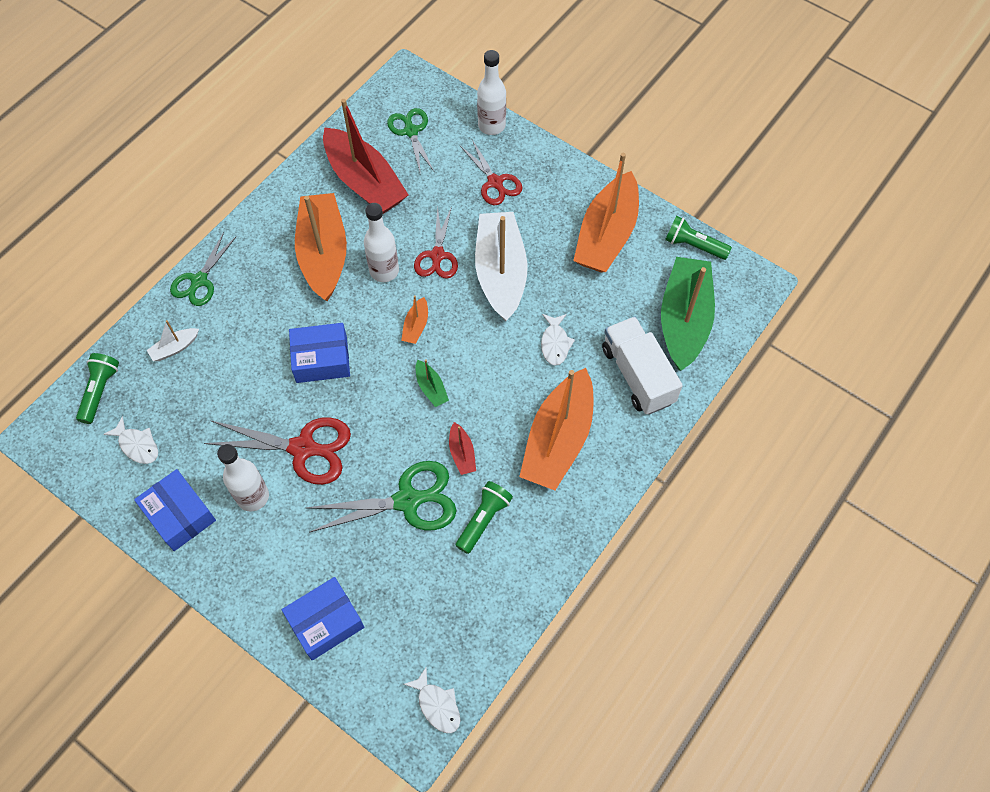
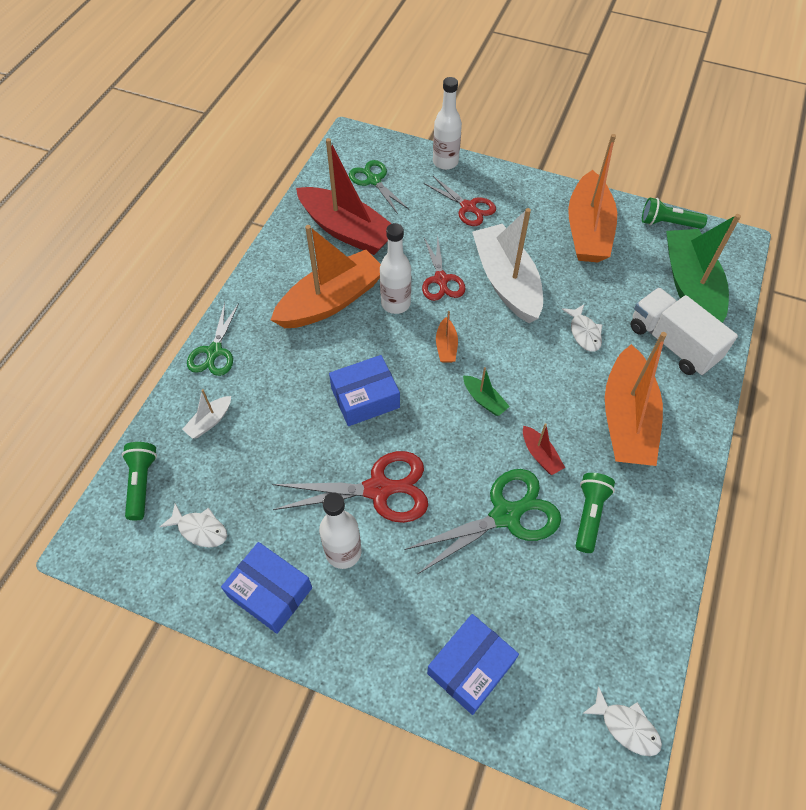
camera: 15 degrees left, 5 degrees down
orange boat [295,193,347,301] -> orange boat turned 75 degrees clockwise [271,225,381,328]

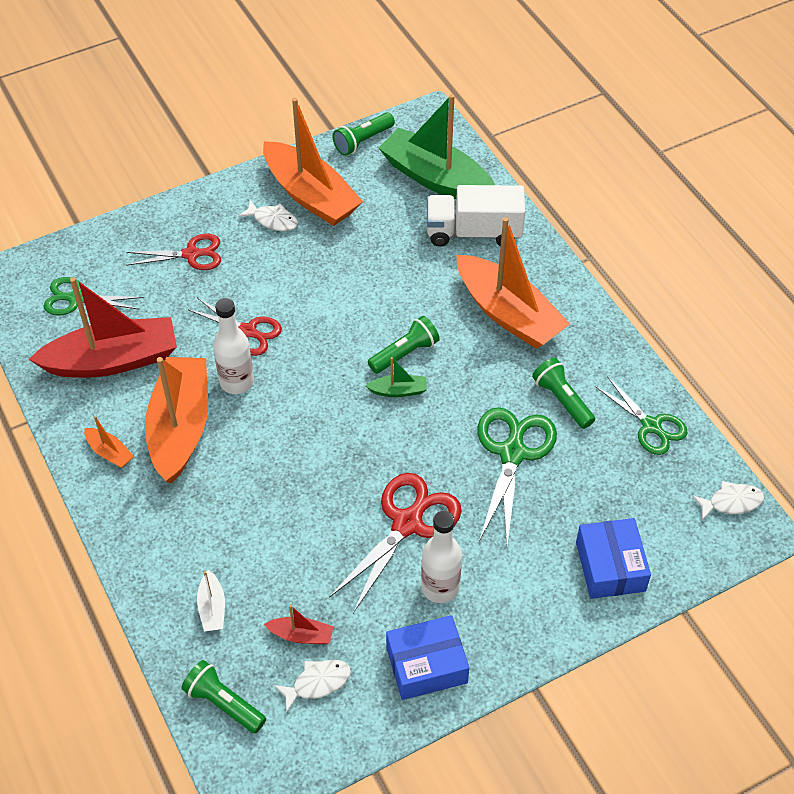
camera: 50 degrees left, 5 degrees down
green scissors [187,302,239,376] -> green scissors moved to [595,376,688,455]
blue box [329,355,400,426] -> none
white bottle [433,77,462,170] -> none
orange boat [436,311,458,363] -> orange boat moved to [84,416,134,468]
white boat [472,208,543,323] -> none
red boat [523,423,565,475] -> red boat moved to [264,605,333,644]
white fish [562,304,602,352] -> white fish moved to [238,200,298,231]
none -> green flashlight [368,316,440,374]

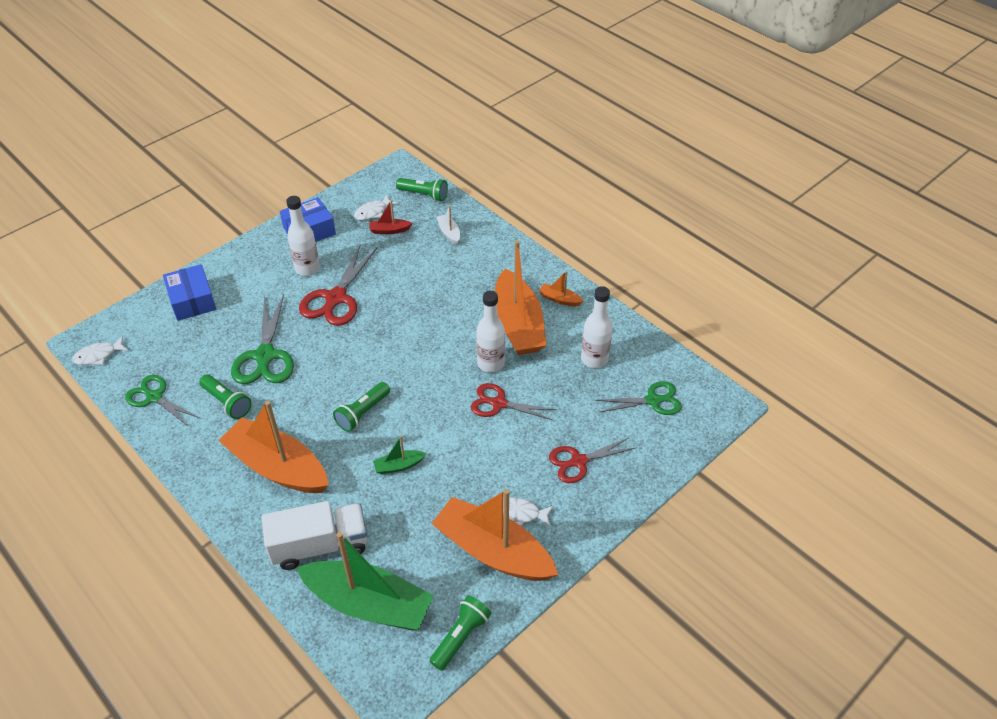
camera: 165 degrees right, 5 degrees down
red boat [29,277,177,378] -> white bottle [581,286,613,368]
green boat [366,357,427,397] -> green boat moved to [373,436,426,474]

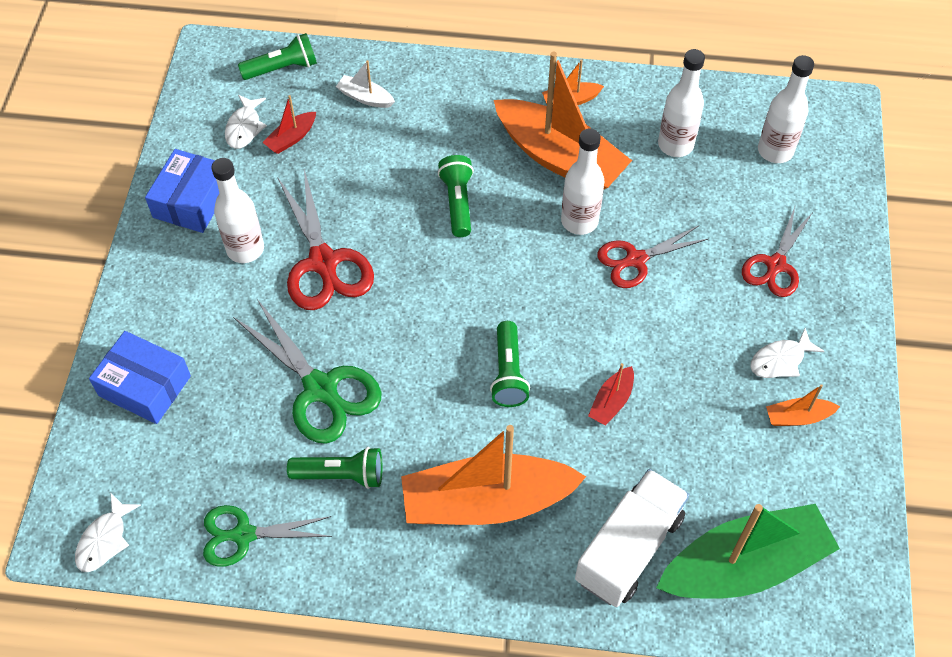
camera: 40 degrees left, 10 degrees up
green boat [373,436,426,474] -> red boat [588,363,634,426]
green flashlight [430,595,491,671] -> green flashlight moved to [438,155,474,237]
orange boat [431,489,558,581] -> orange boat [766,384,840,426], size x0.42
green scissors [596,381,682,415] -> white bottle [758,55,814,163]

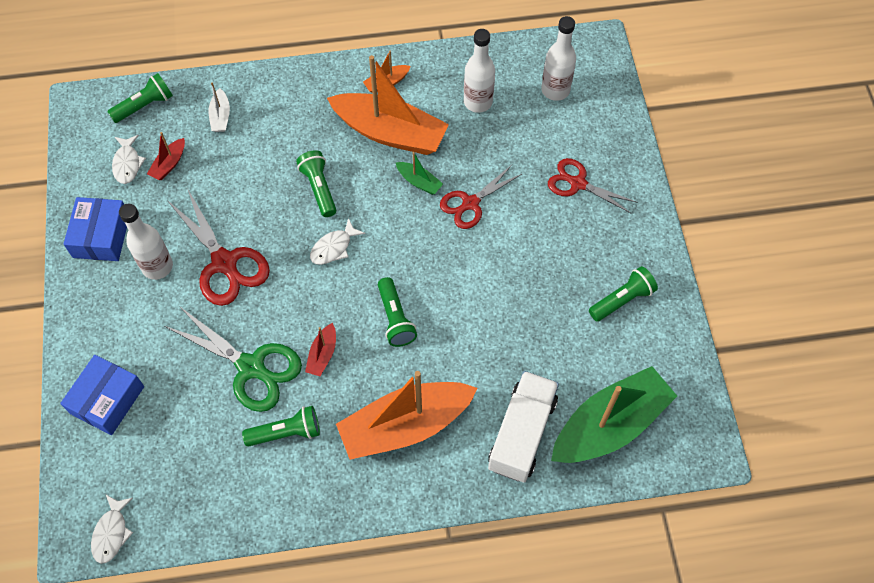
camera: 15 degrees left, 5 degrees up
blue box [89,331,191,424] -> blue box turned 75 degrees counterclockwise [60,355,144,435]
green scissors [203,505,332,567] -> none
white boat [336,60,395,108] -> white boat turned 105 degrees counterclockwise [208,83,230,132]
white bottle [561,128,604,235] -> green boat [396,152,443,195]
red boat [588,363,634,426] -> red boat moved to [305,323,336,376]
red scissors [742,207,813,297] -> red scissors turned 105 degrees clockwise [548,158,638,214]
white fish [750,328,825,378] -> white fish moved to [310,218,365,265]
orange boat [766,384,840,426] -> green flashlight [589,266,658,322]

